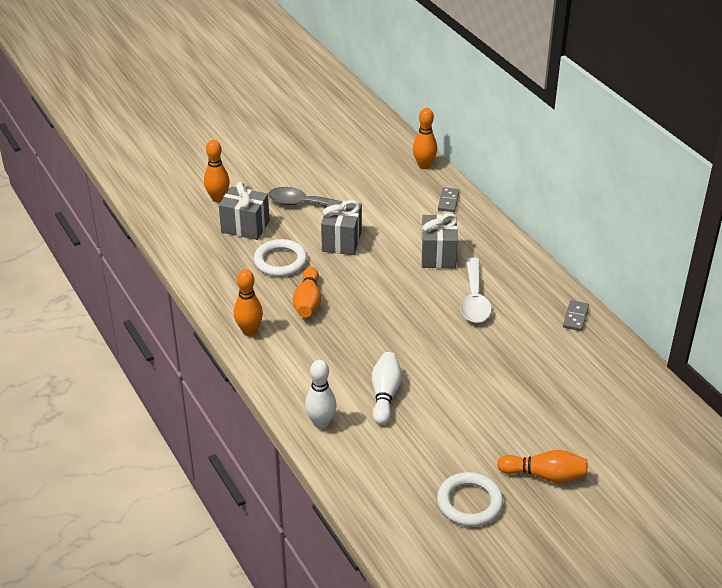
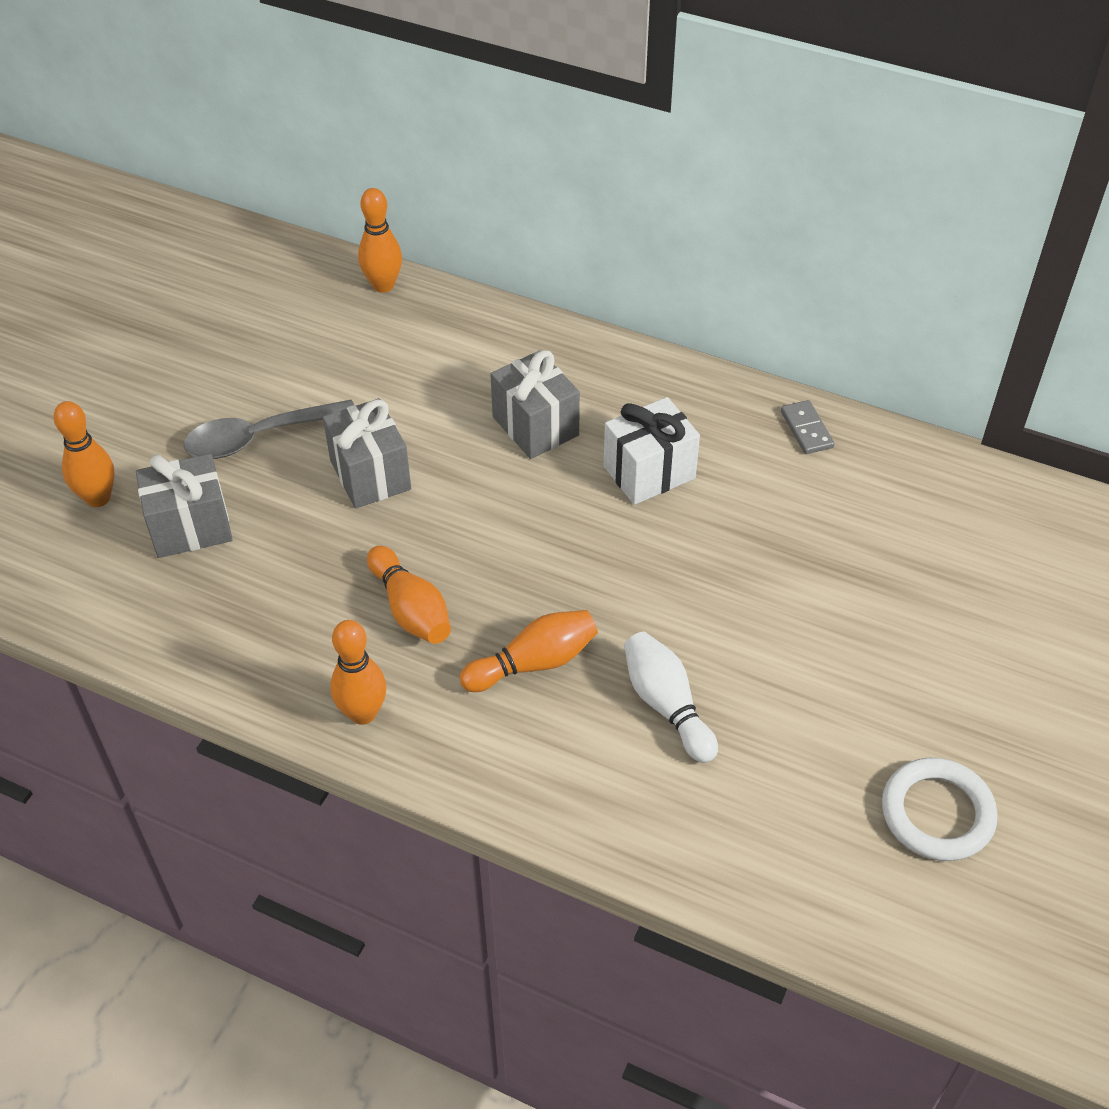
camera: 35 degrees left, 10 degrees up
white ring [254,239,307,277] -> none
white bowling pin [305,360,336,429] -> none
grey domino [438,187,460,212] -> none
white spoon [460,257,492,323] -> white gift [604,397,700,505]
orange bowling pin [497,450,587,483] -> orange bowling pin moved to [459,610,598,692]

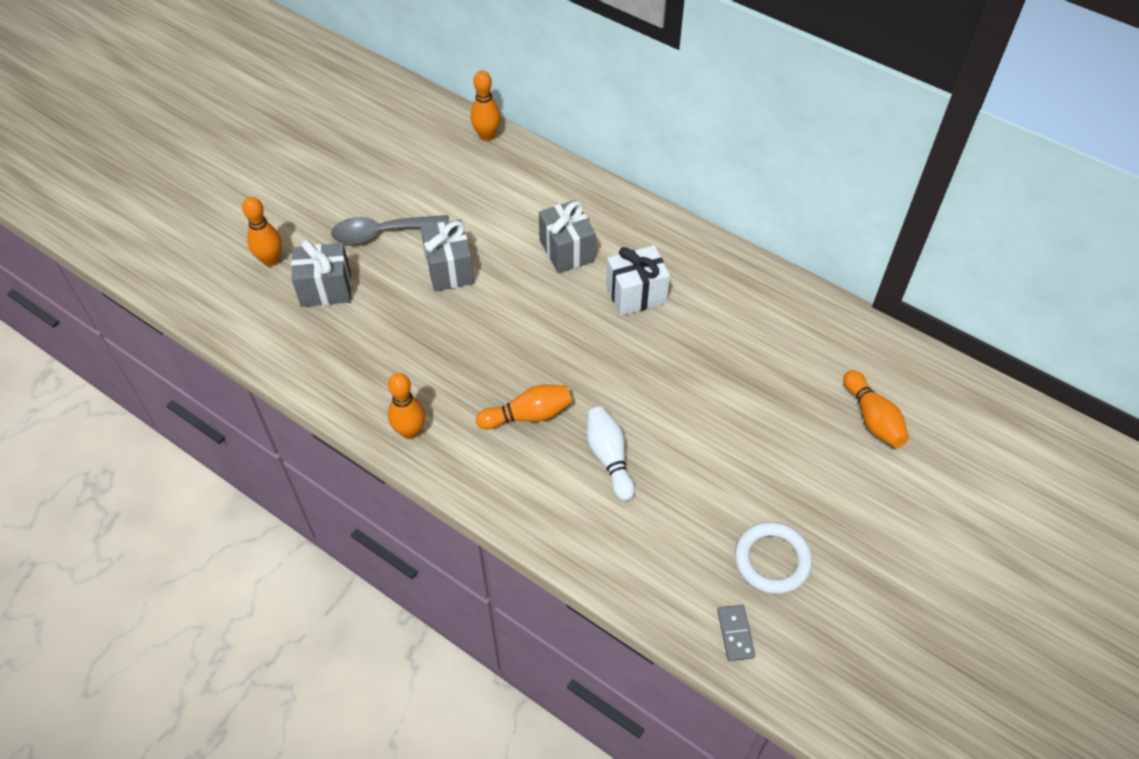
camera: 10 degrees right, 5 degrees up
orange bowling pin [367,546,451,644] -> orange bowling pin moved to [844,370,909,448]
grey domino [781,400,834,454] -> grey domino moved to [717,605,755,661]

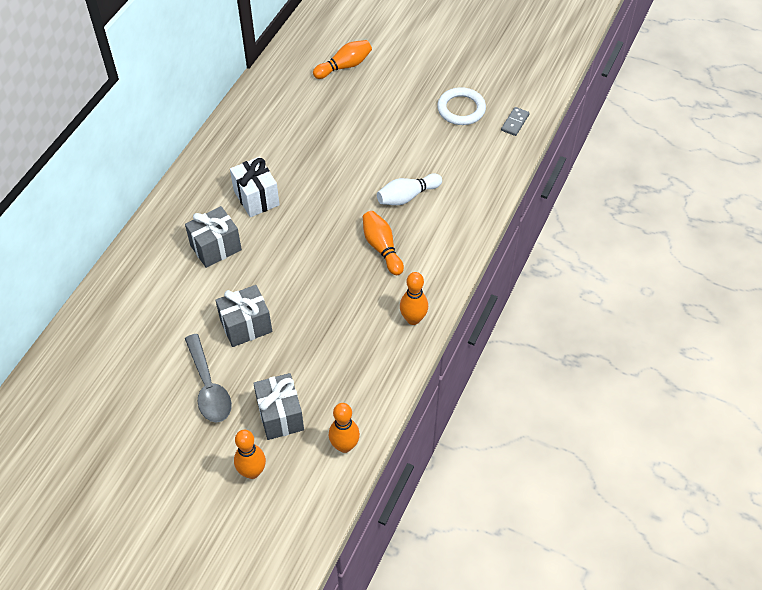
camera: 100 degrees left, 0 degrees up
orange bowling pin [471,70,501,141] -> orange bowling pin moved to [329,403,360,453]
grey domino [717,605,755,661] -> grey domino turned 45 degrees counterclockwise [501,107,530,136]

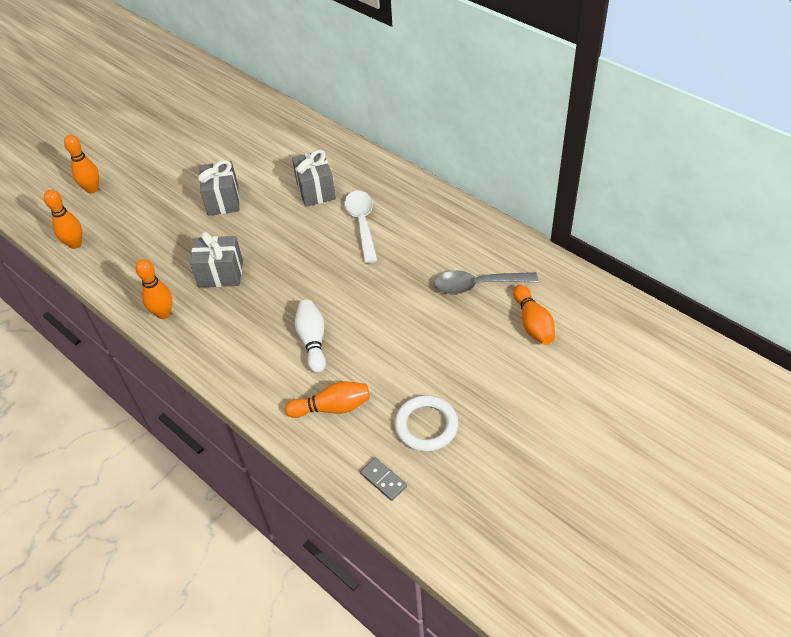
camera: 110 degrees right, 5 degrees down
grey spoon [185,334,232,422] -> grey spoon moved to [434,271,538,295]
white gift [230,157,280,217] -> white spoon [344,191,378,263]
grey gift [253,373,304,440] -> grey gift moved to [190,231,243,288]
orange bowling pin [363,211,404,275] -> orange bowling pin moved to [285,381,370,418]

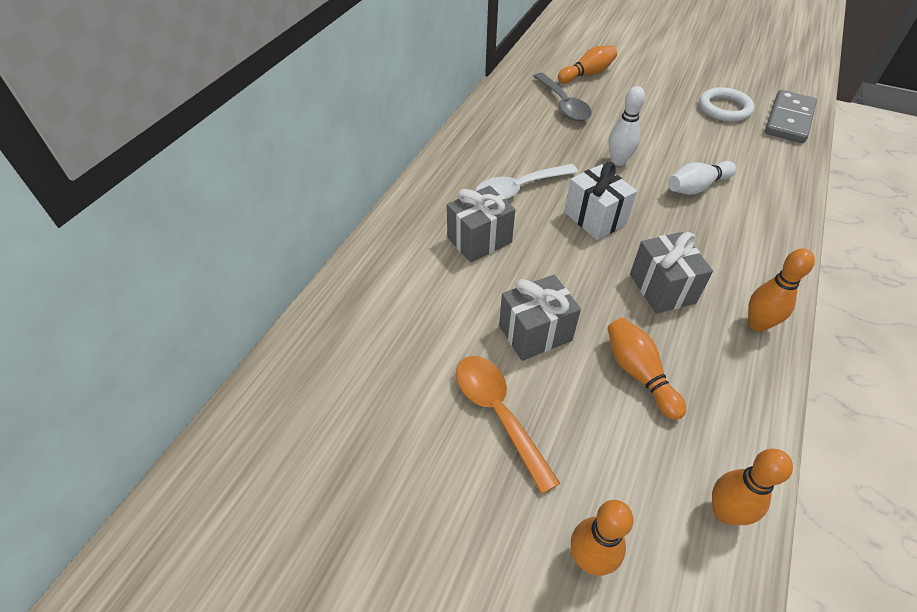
camera: 110 degrees left, 0 degrees up
orange bowling pin [285,381,370,418] -> orange bowling pin moved to [608,318,686,420]
grey domino [360,457,407,501] -> grey domino [765,90,817,143], size x2.03
none -> orange spoon [456,356,560,494]
none -> white gift [564,162,637,240]
none -> white bowling pin [609,86,645,166]

